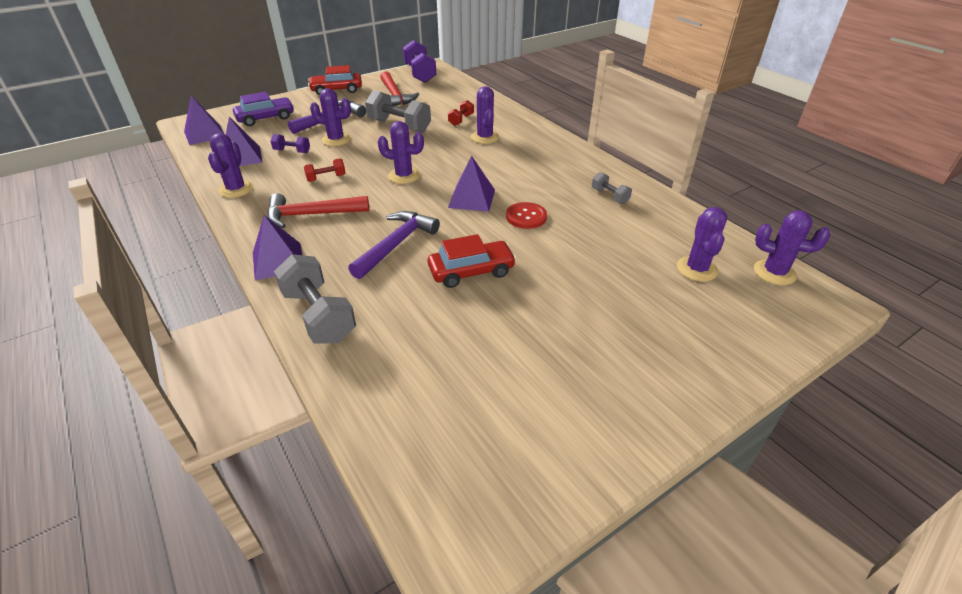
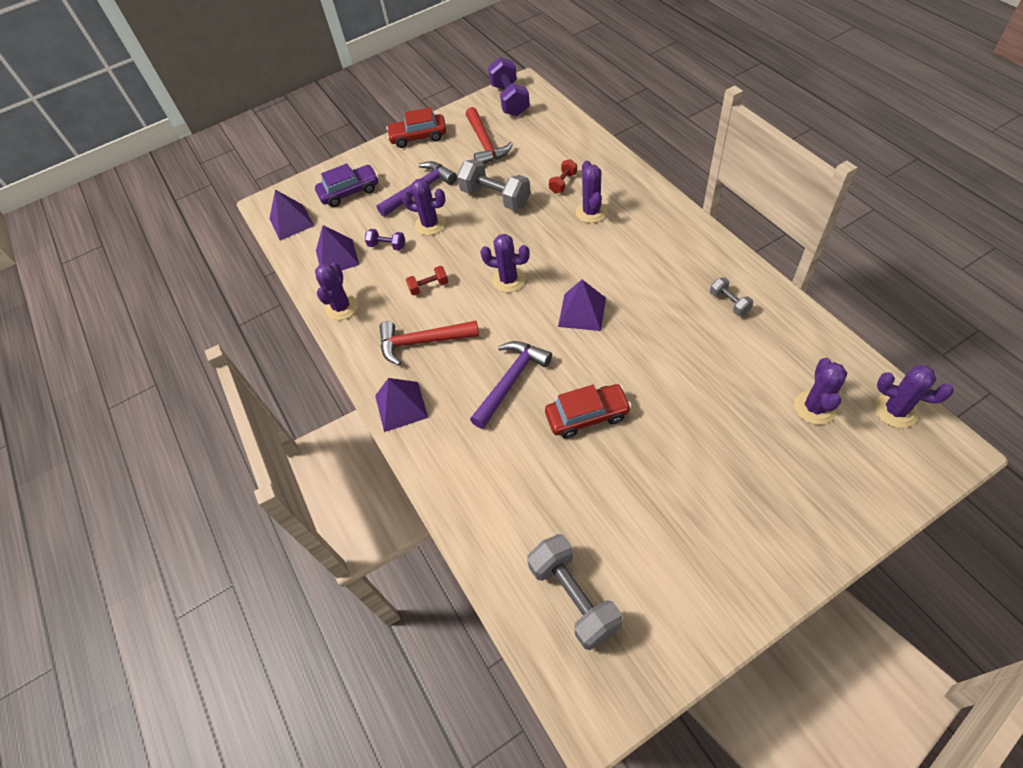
camera: 10 degrees right, 15 degrees up
grey dumbbell [274,254,356,344] -> grey dumbbell moved to [527,534,623,650]
red button [506,202,547,229] -> none

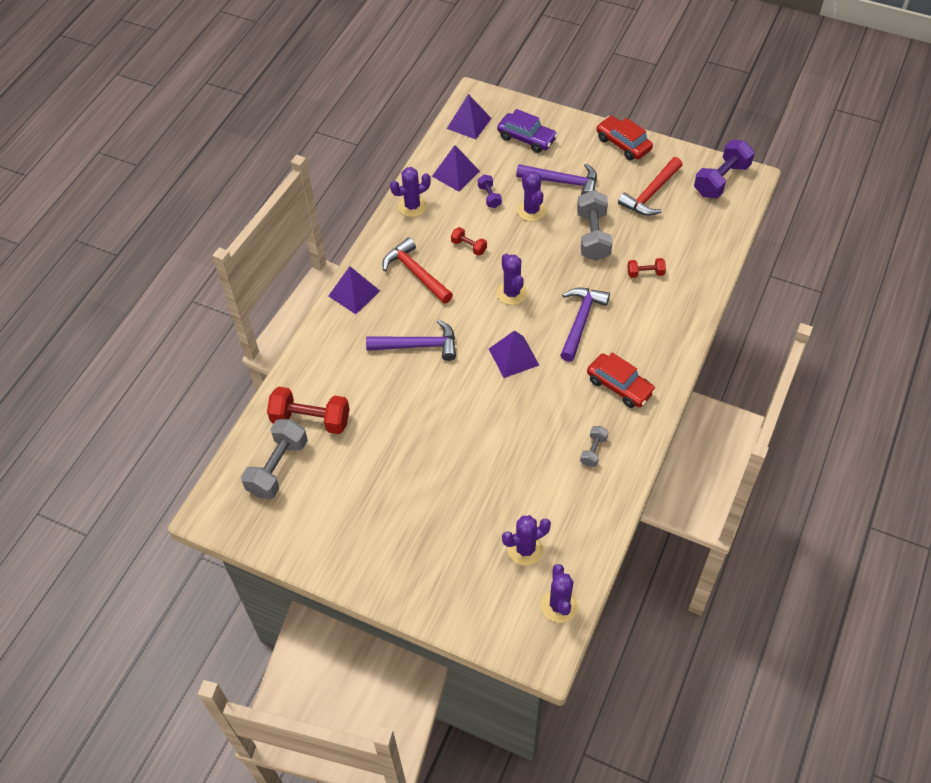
camera: 50 degrees right, 0 degrees up
red car [545,384,632,438] -> red car moved to [587,353,656,408]
purple cactus [576,161,608,223] -> none
none -> red dumbbell [267,387,349,434]
none -> purple hammer [560,288,610,362]

